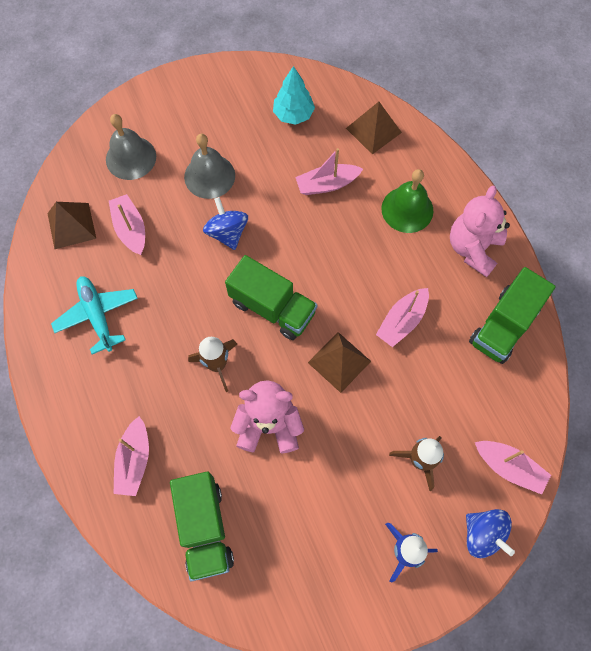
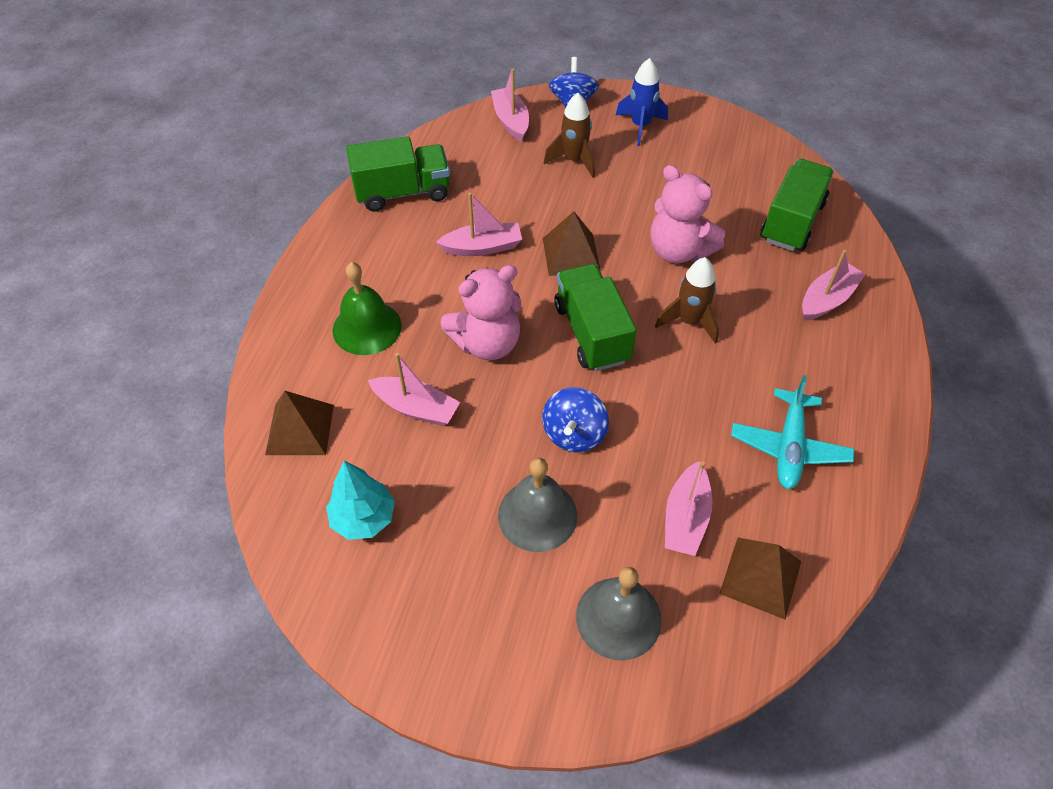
camera: 140 degrees left, 15 degrees down
pink teddy bear [450,186,510,277] -> pink teddy bear moved to [440,265,521,360]

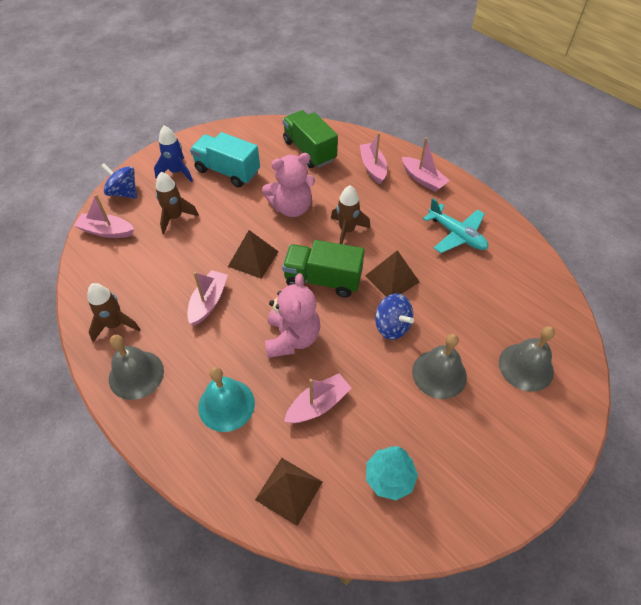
camera: 60 degrees left, 0 degrees up
green bell [332,262,402,355] -> turquoise bell [198,367,255,432]
green truck [346,136,450,211] -> brown rocket [88,283,141,342]
pink boat [665,461,713,556] -> pink boat moved to [402,137,450,192]
brown pyramid [719,538,801,620] -> brown pyramid moved to [365,250,419,297]
none -> grey bell [109,335,164,400]
none -> turquoise truck [190,132,260,187]

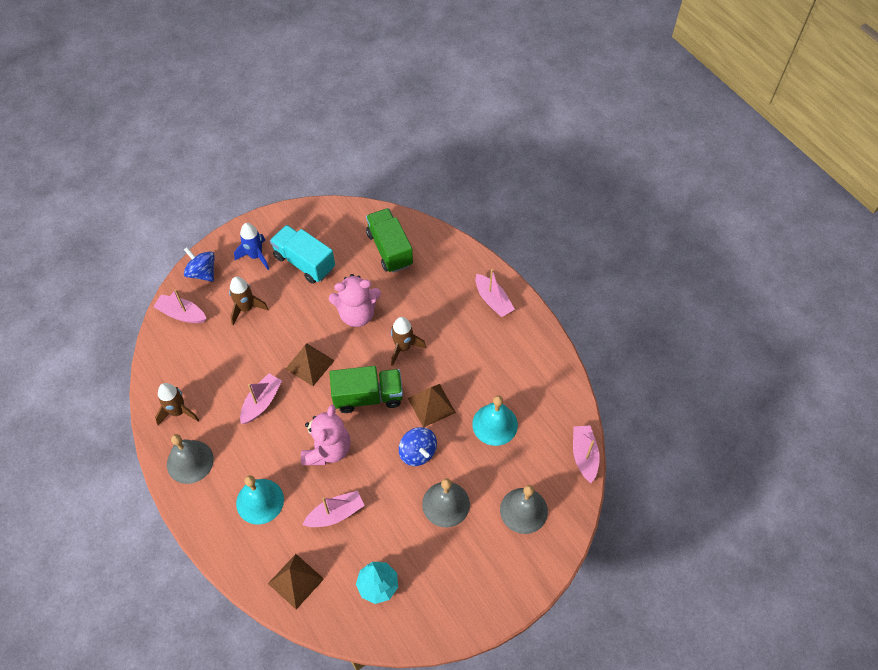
camera: 10 degrees right, 5 degrees up
green truck [282,240,364,298] -> green truck turned 150 degrees clockwise [329,366,403,413]
pink boat [360,132,387,184] -> pink boat moved to [573,426,600,483]
turquoise plane [423,198,488,253] -> none
none -> turquoise bell [472,396,518,446]

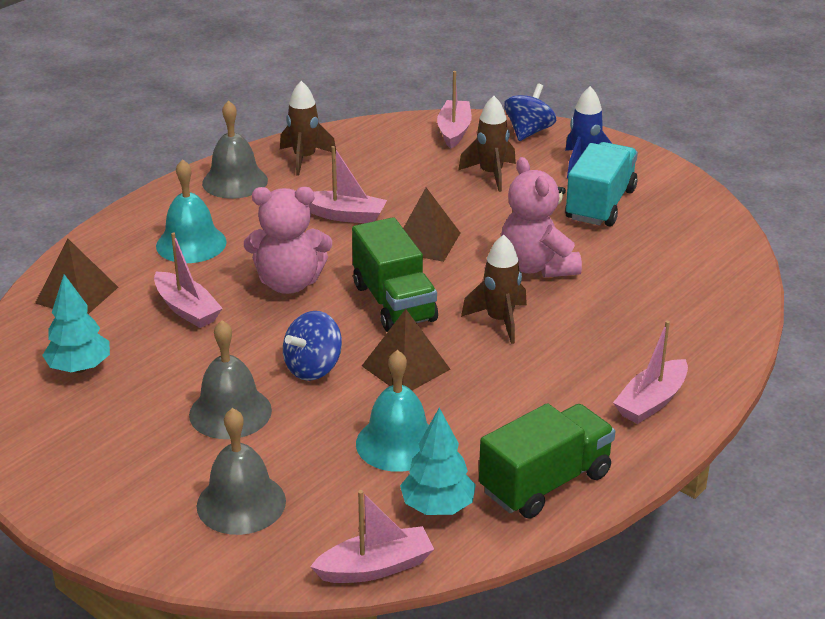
camera: 75 degrees right, 25 degrees down
green truck [366,208,413,273] -> green truck moved to [479,403,615,519]
none -> turquoise tree [400,408,476,515]

